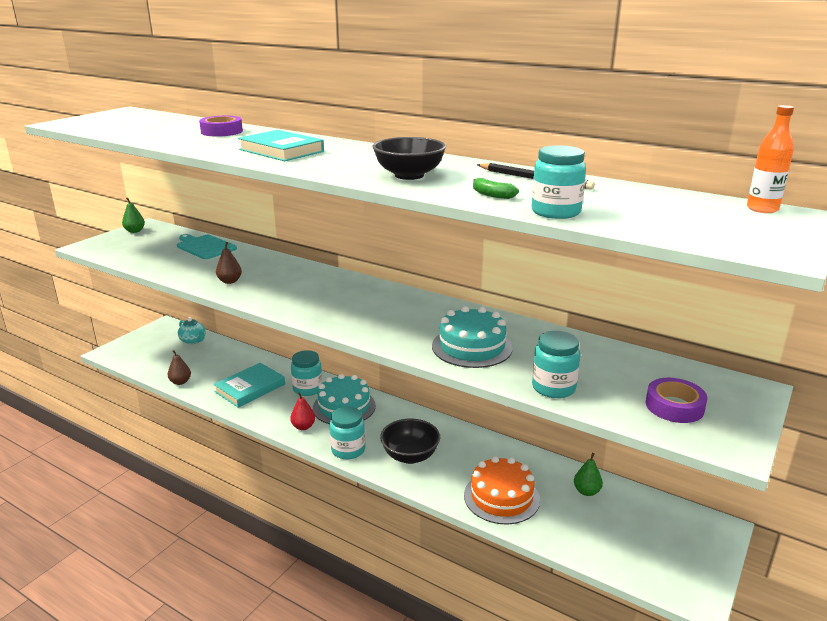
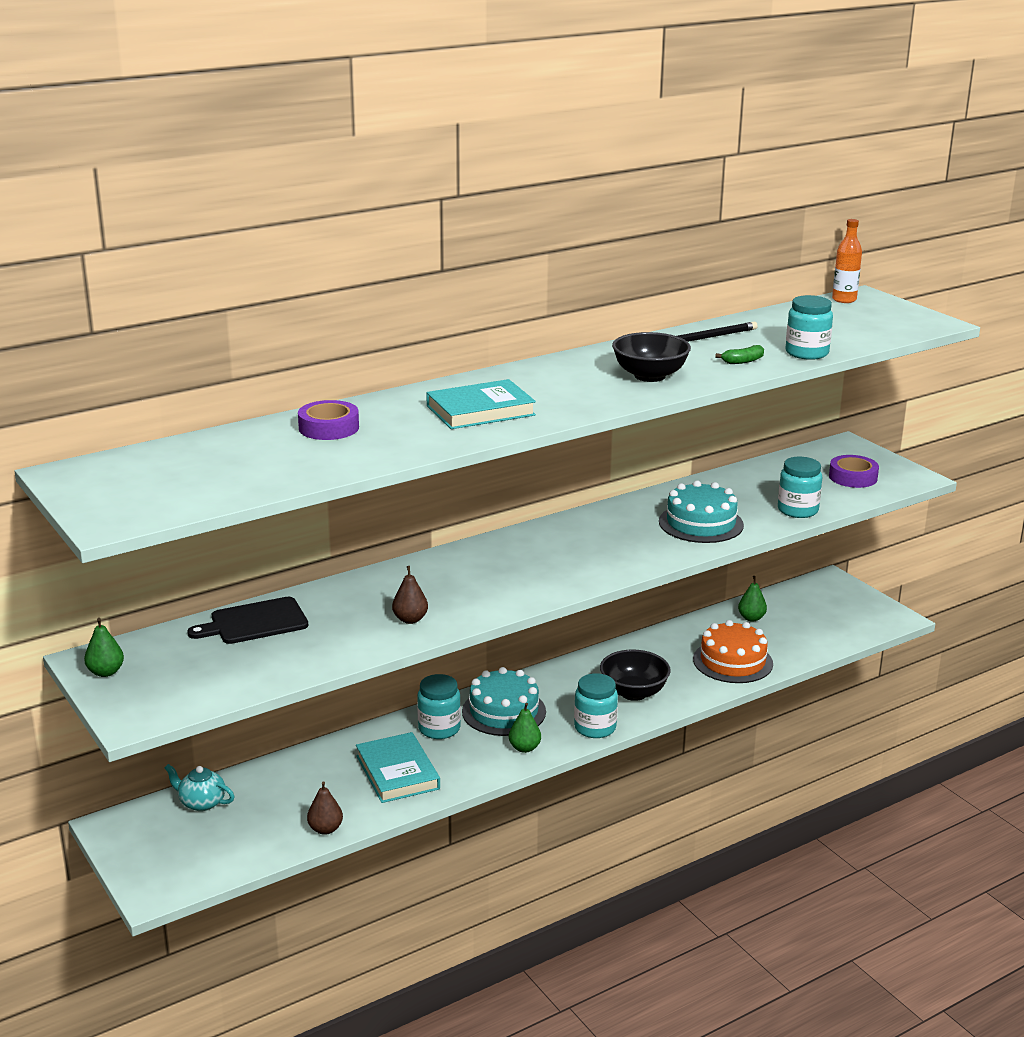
camera: 65 degrees left, 0 degrees up
turquoise cutting board [177,234,237,259] -> black cutting board [187,597,308,644]
turquoise teapot [178,318,206,344] -> turquoise teapot turned 135 degrees counterclockwise [165,764,235,811]
red pear [290,393,315,430] -> green pear [509,703,541,753]

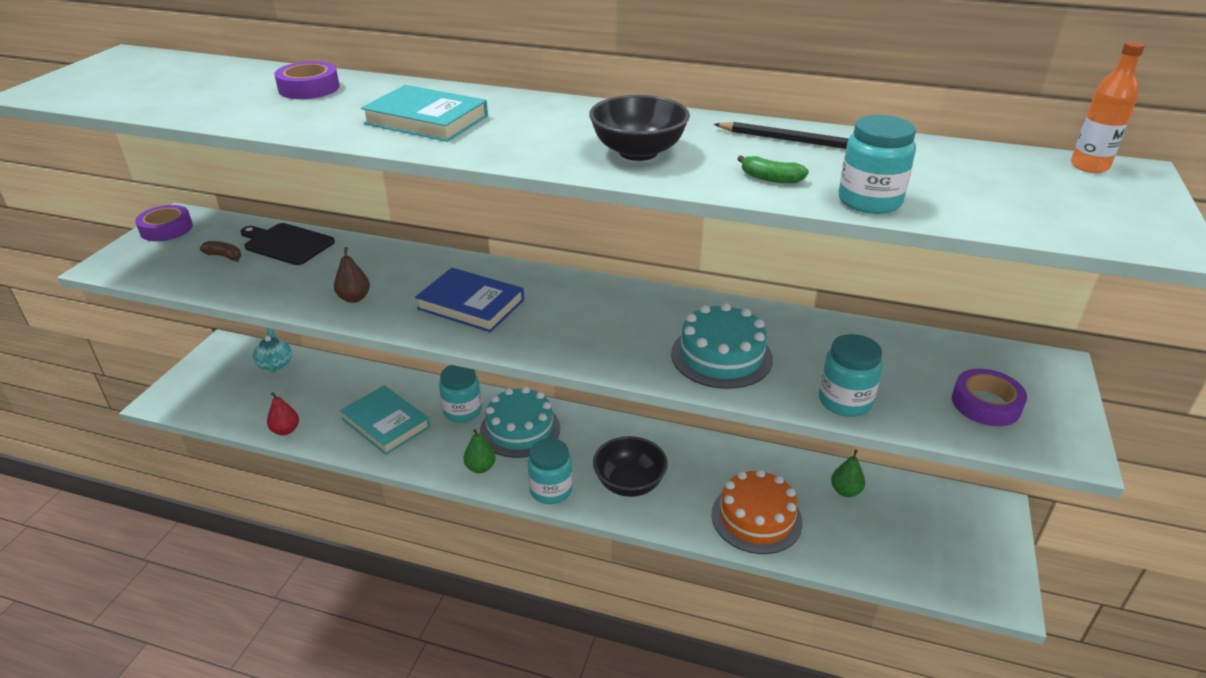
camera: 50 degrees right, 10 degrees up
green pear [84,618,124,677] -> purple tape [135,205,193,241]
brown pear [307,782,343,835] -> red pear [267,392,299,435]
turquoise book [356,732,440,803] -> turquoise book turned 75 degrees counterclockwise [340,385,430,455]
none -> brown banana [200,241,241,262]
none -> blue book [415,268,524,332]

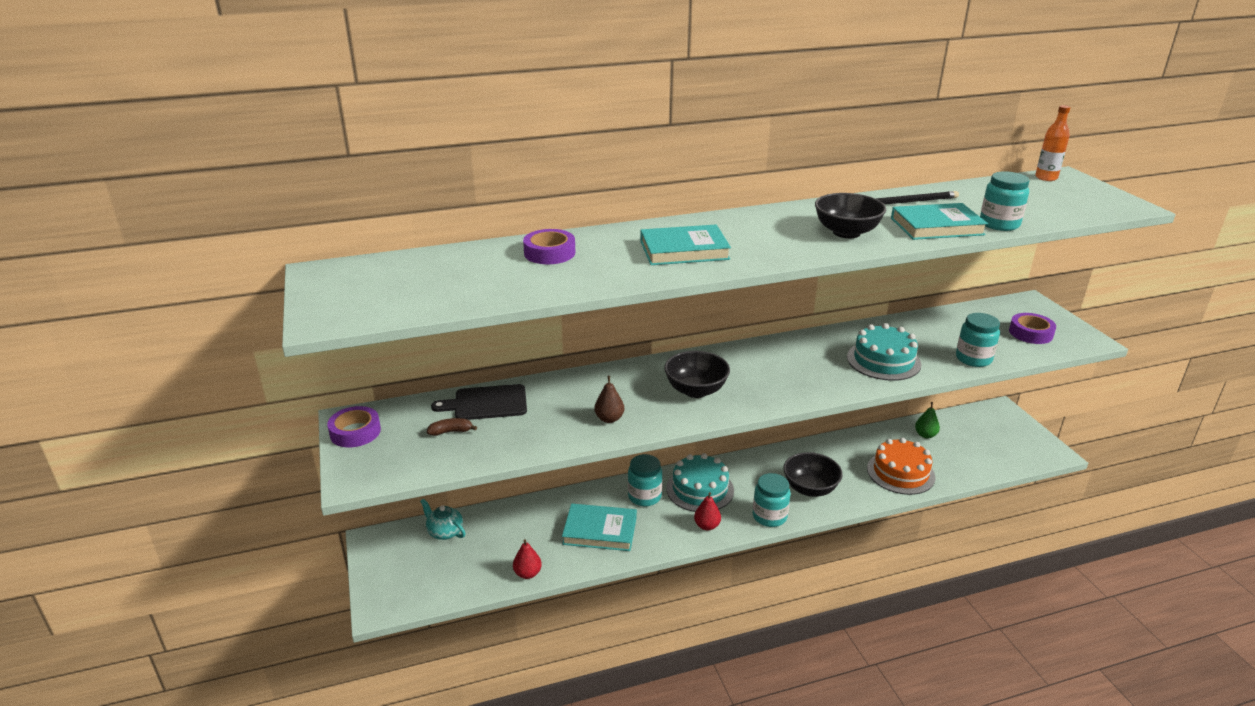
camera: 35 degrees left, 5 degrees down
blue book [415,268,524,332] -> black bowl [664,351,730,398]
green pear [463,429,496,473] -> red pear [694,492,721,530]
green banana [737,155,809,183] -> turquoise book [891,203,988,240]

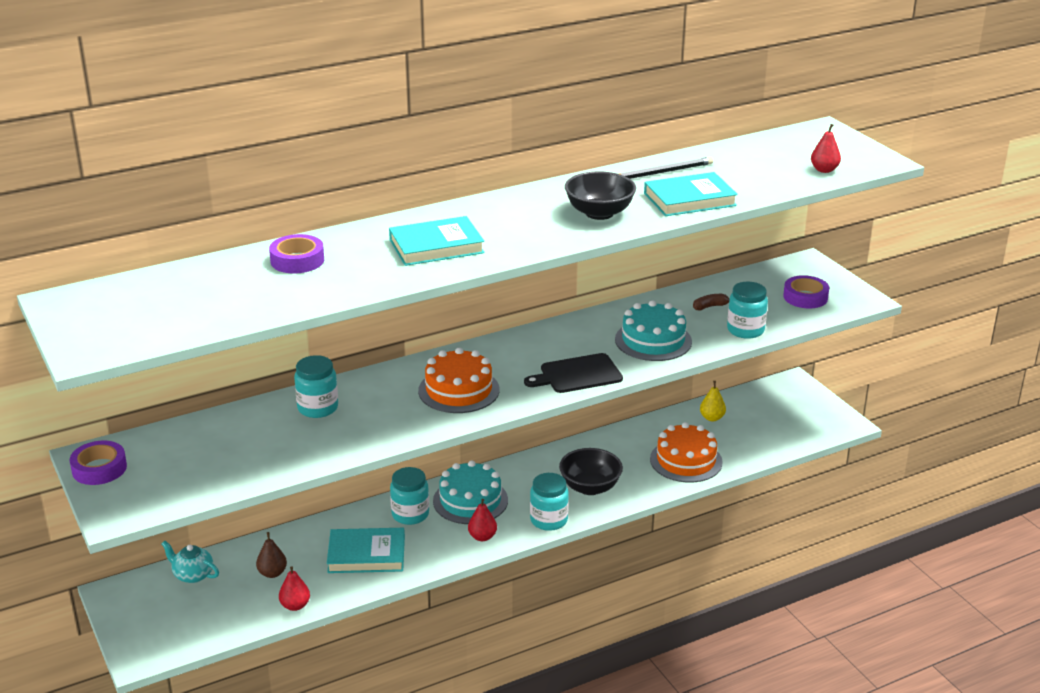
camera: 10 degrees left, 0 degrees up
brown banana [427,418,477,436] -> brown banana moved to [693,294,730,310]
black cutting board [431,384,527,420] -> black cutting board moved to [524,353,623,393]
brown pear [594,376,624,423] -> brown pear moved to [256,532,287,578]
black bowl [664,351,730,398] -> orange cake [418,348,500,413]
green pear [915,402,940,438] -> yellow pear [700,381,726,421]
turquoise jar [980,171,1030,231] -> turquoise jar moved to [294,355,338,418]
orange bottle [1035,105,1070,181] -> none
none -> red pear [811,124,841,173]

